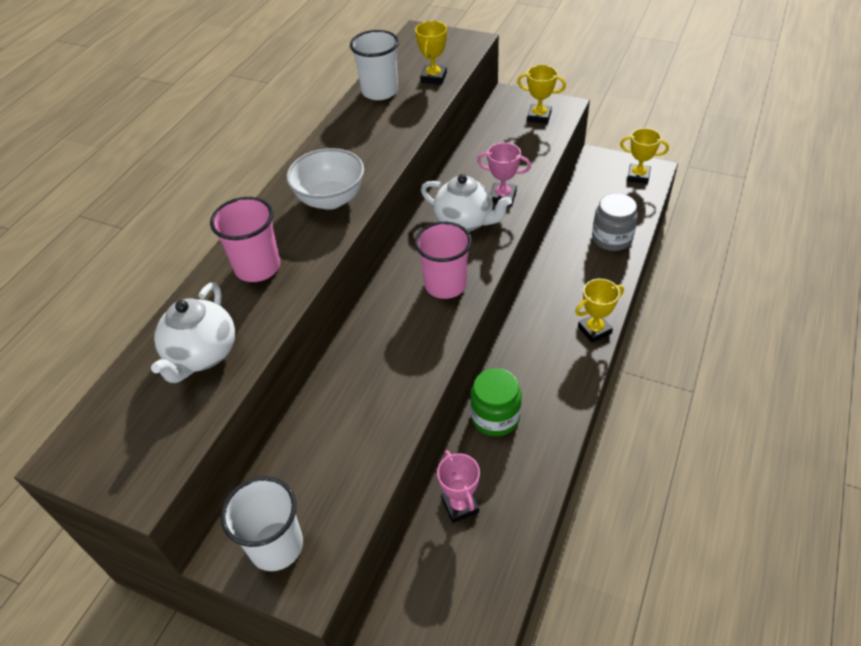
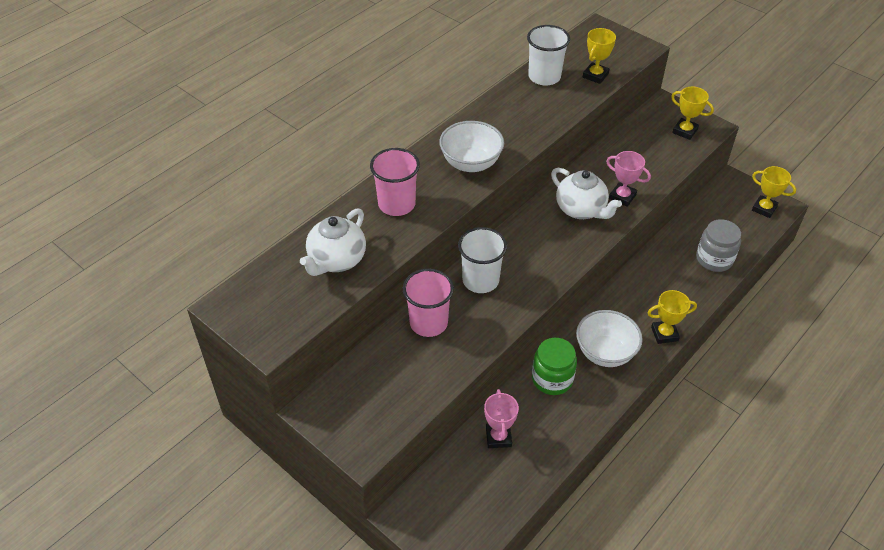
camera: 15 degrees right, 0 degrees up
white cup [221,476,303,571] -> white cup moved to [458,227,507,293]
pink cup [415,222,472,299] -> pink cup moved to [403,269,454,337]
none -> white bowl [576,310,643,367]

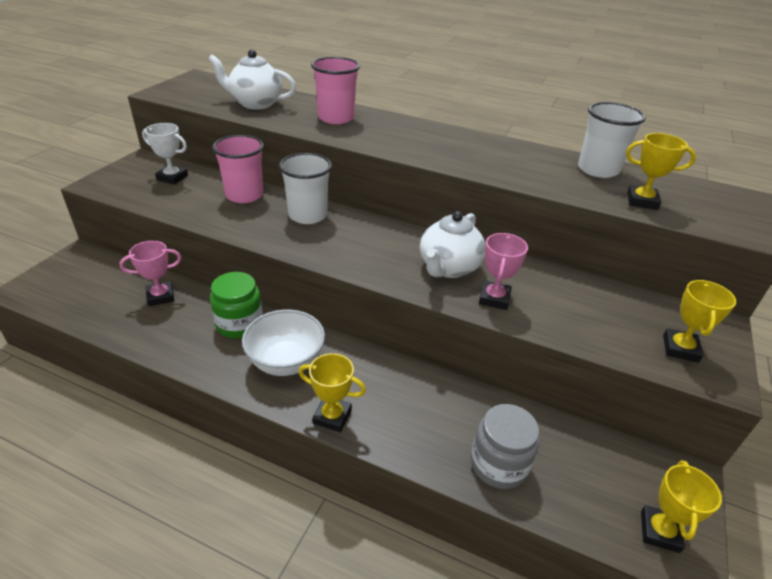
camera: 70 degrees right, 10 degrees down
white bowl [439,121,504,172] -> none
yellow trophy [648,290,697,344] -> yellow trophy turned 45 degrees counterclockwise [299,353,366,432]
none -> white trophy [142,123,188,185]

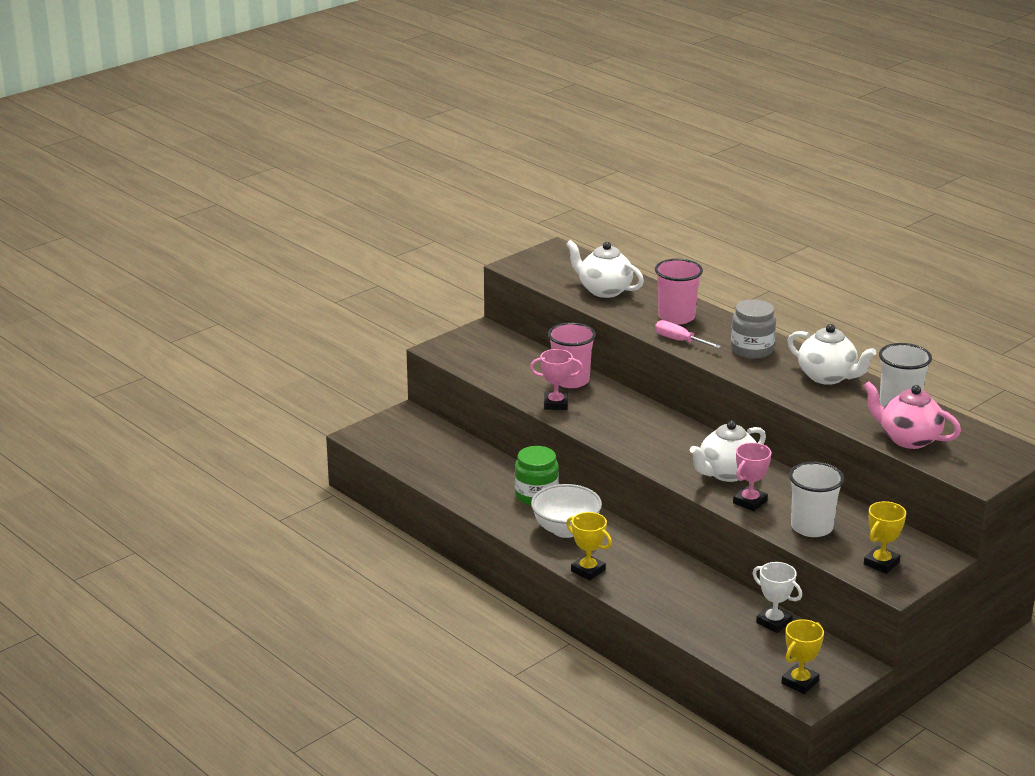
camera: 25 degrees right, 10 degrees down
pink trophy [120,241,181,306] -> pink trophy moved to [530,349,583,410]
white trophy [142,123,188,185] -> white trophy moved to [753,562,802,633]
white cup [279,153,332,224] -> white cup moved to [789,462,844,537]
grey jar [471,404,539,489] -> grey jar moved to [731,299,776,359]
yellow trophy [626,133,696,210] -> pink teapot [864,381,961,449]
none -> pink screwdriver [655,320,721,349]
none -> white teapot [787,324,876,385]

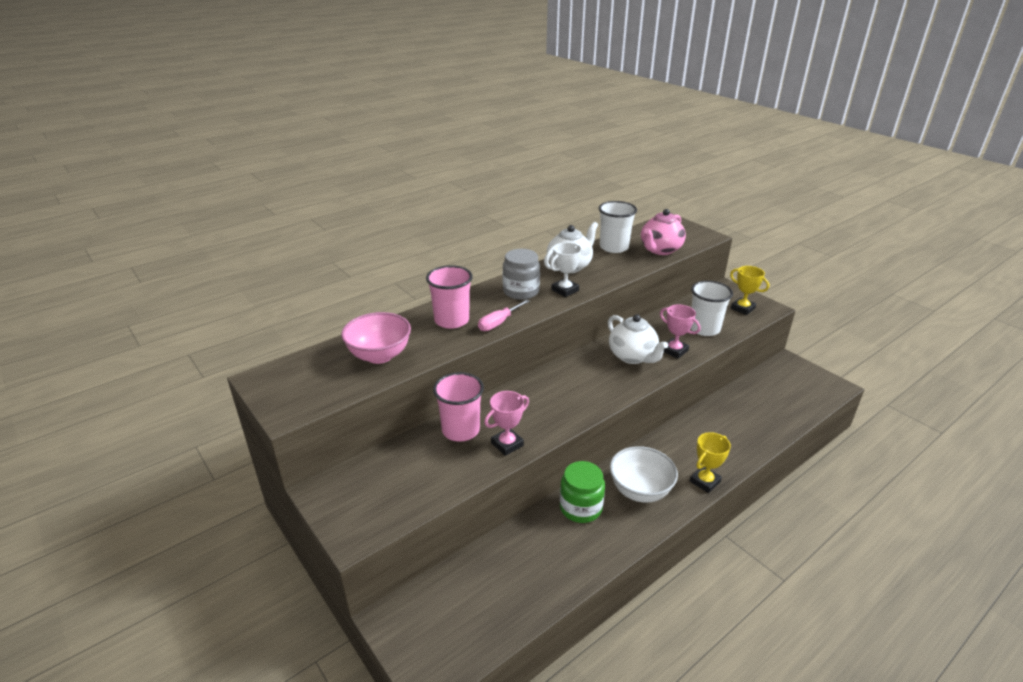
camera: 85 degrees left, 5 degrees up
pink trophy [530,349,583,410] -> pink trophy turned 45 degrees clockwise [484,391,529,456]
white teapot [566,240,644,298] -> pink bowl [341,312,411,364]
white trophy [753,562,802,633] -> white trophy moved to [550,242,583,297]
yellow trophy [781,619,824,694] -> none

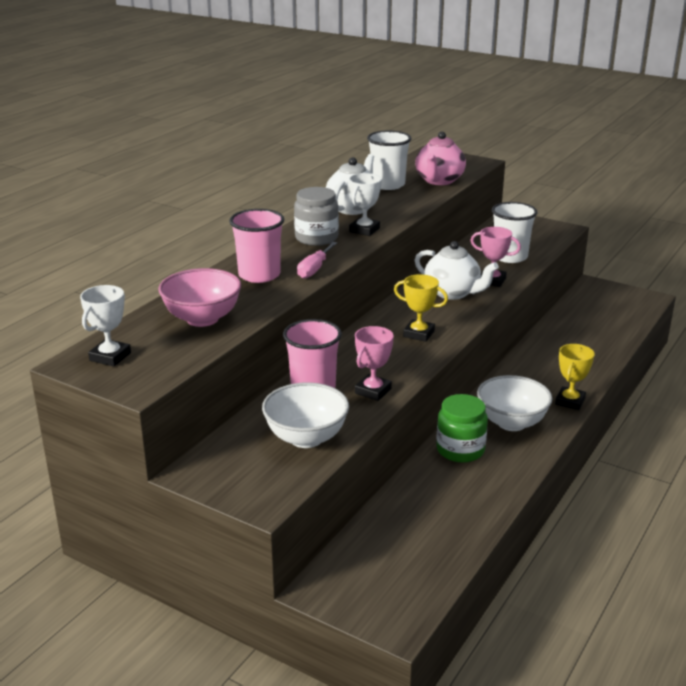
camera: 20 degrees left, 5 degrees down
yellow trophy [730,266,769,315] -> yellow trophy moved to [394,274,448,342]
none -> white trophy [80,285,131,366]
none -> white bowl [262,382,349,448]

